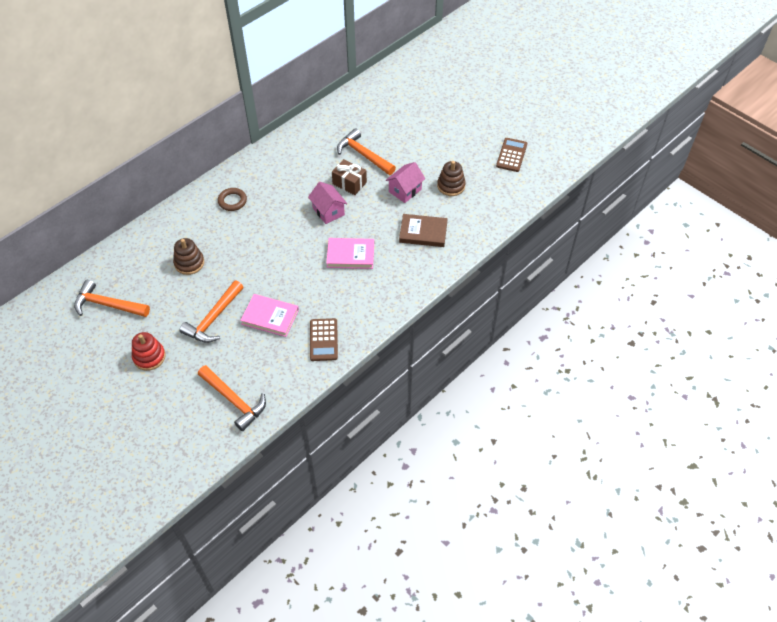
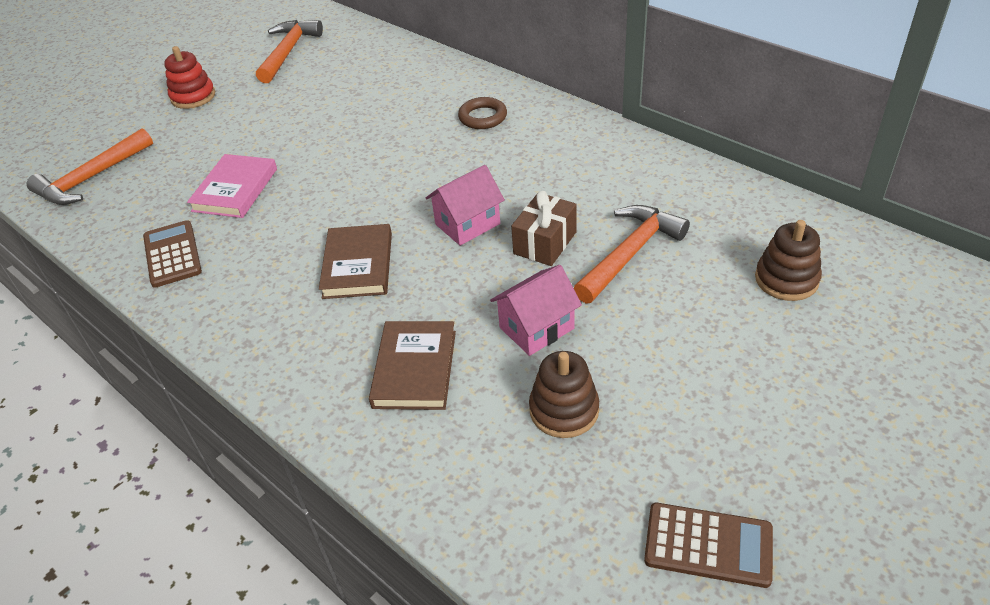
camera: 90 degrees right, 10 degrees down
brown stacking toy [173,238,204,275] -> brown stacking toy moved to [755,220,822,301]
orange hammer [179,280,243,343] -> none
brown calculator [310,318,338,361] -> brown calculator turned 75 degrees clockwise [143,220,202,288]
pink book [326,238,374,269] -> brown book [319,224,392,299]
pink house [386,162,426,203] -> pink house turned 75 degrees counterclockwise [490,265,582,356]

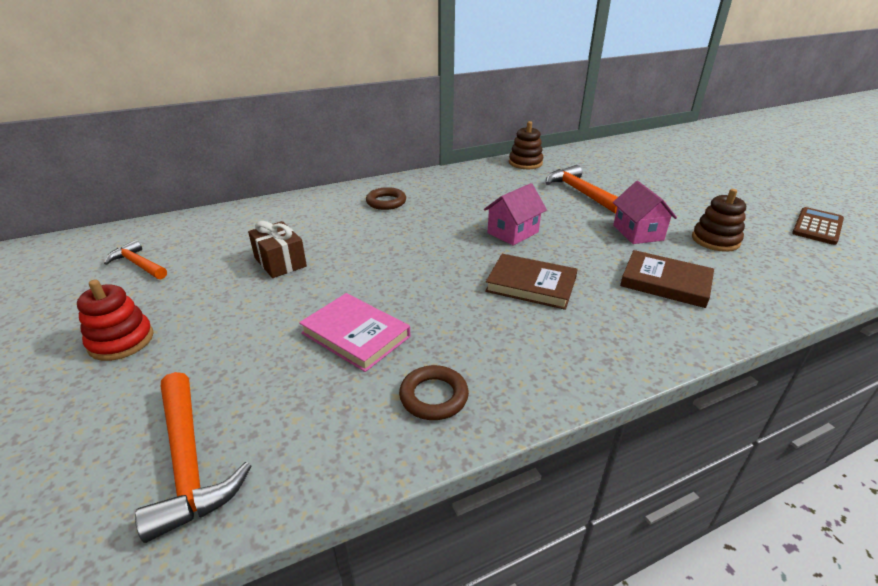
camera: 70 degrees left, 10 degrees down
brown calculator [143,220,202,288] -> brown ring [399,365,469,420]
orange hammer [256,20,323,83] -> orange hammer [104,240,167,279], size x0.64
pink house [426,165,505,246] -> pink house turned 60 degrees clockwise [484,183,547,245]
brown gift [511,191,577,266] -> brown gift moved to [248,221,307,278]
brown stacking toy [755,220,822,301] -> brown stacking toy moved to [509,121,543,169]

